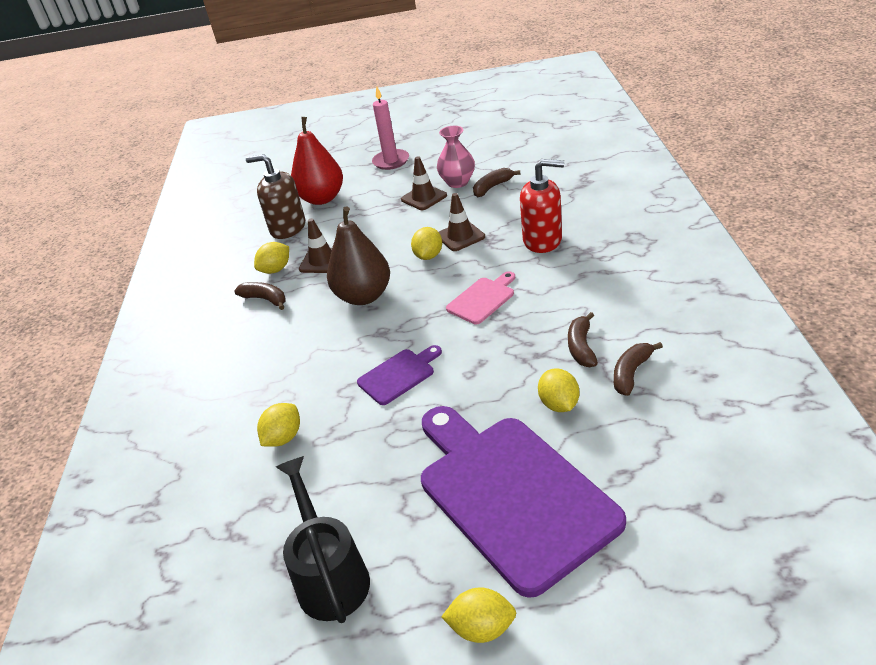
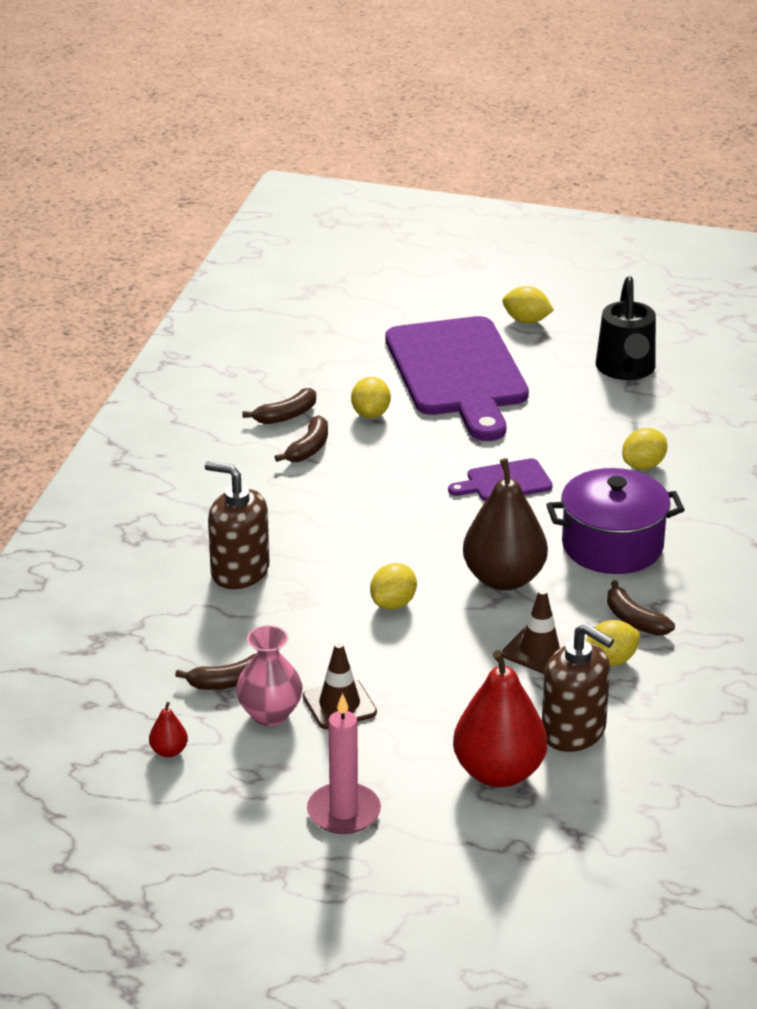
camera: 165 degrees left, 5 degrees down
brown traffic cone [439,193,485,251] -> none
pink cutting board [446,271,515,324] -> none
red soap dispenser [520,159,564,253] -> brown soap dispenser [205,461,269,589]
none -> red pear [149,702,188,757]
none -> purple pot [546,468,685,574]

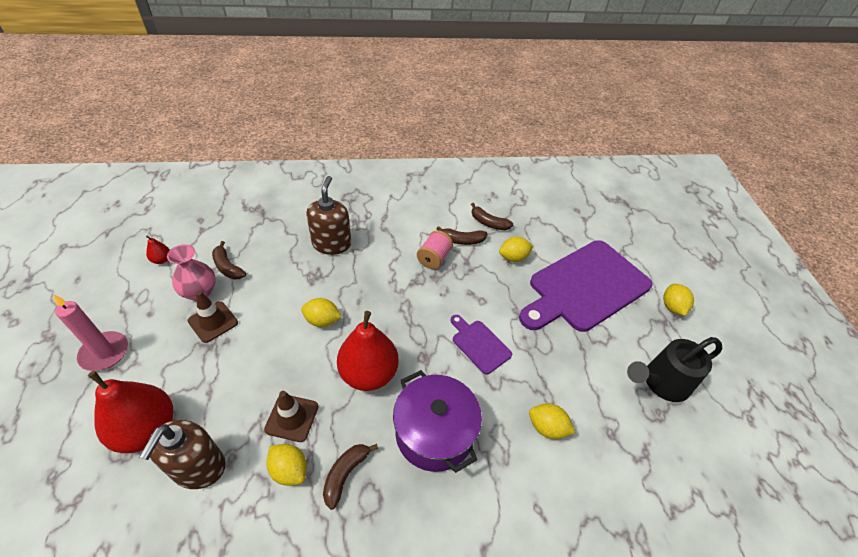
camera: 65 degrees right, 15 degrees up
brown pear [463,458,548,591] -> red pear [337,311,399,391]
none -> pink spool [417,230,453,269]

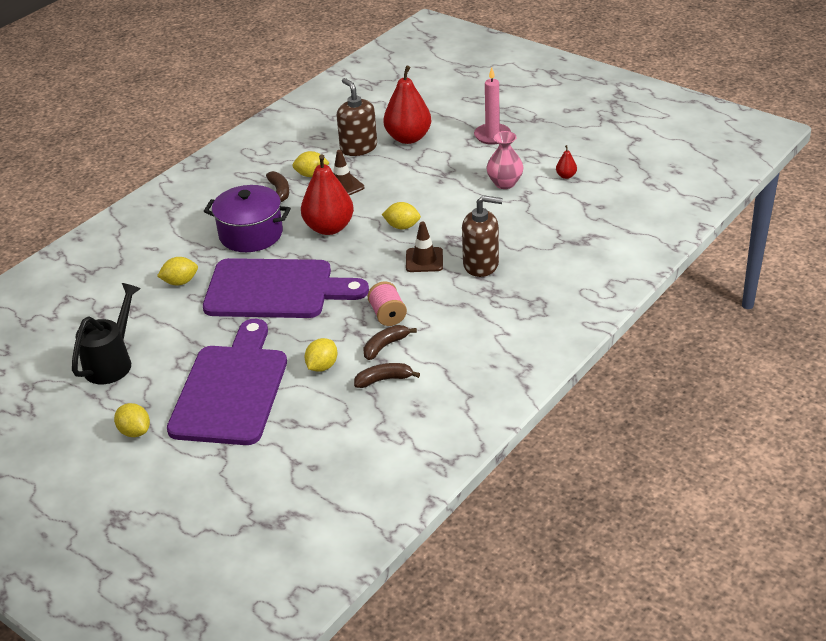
camera: 140 degrees right, 10 degrees down
brown traffic cone [188,291,238,343] -> brown traffic cone moved to [406,222,443,272]
brown banana [212,241,246,280] -> none
yellow lemon [301,298,342,327] -> yellow lemon turned 45 degrees clockwise [382,202,421,229]
brown soap dispenser [306,176,351,255] -> brown soap dispenser turned 45 degrees counterclockwise [462,195,503,277]
purple cutting board [450,315,512,374] -> purple cutting board [203,258,369,318], size x2.26

